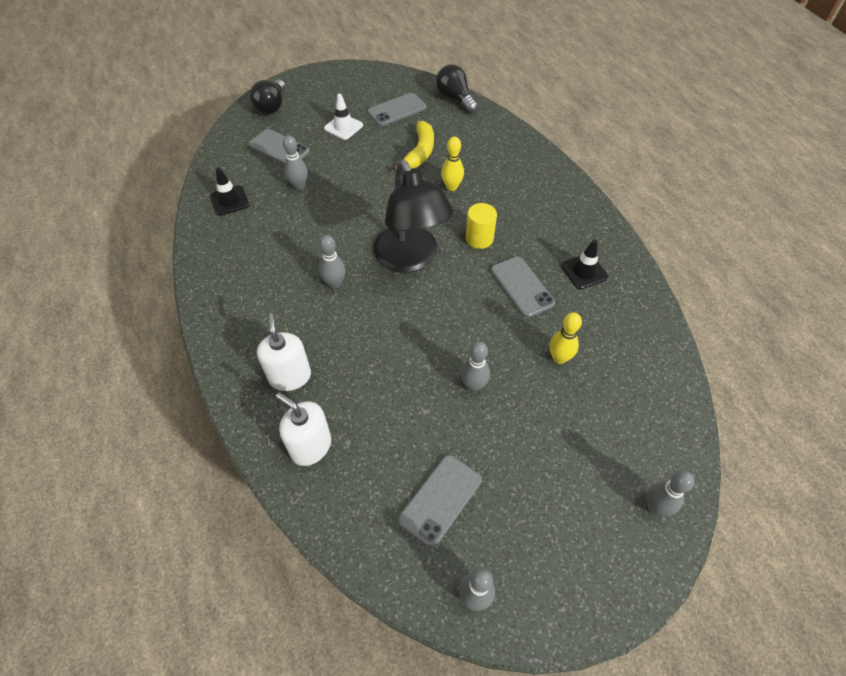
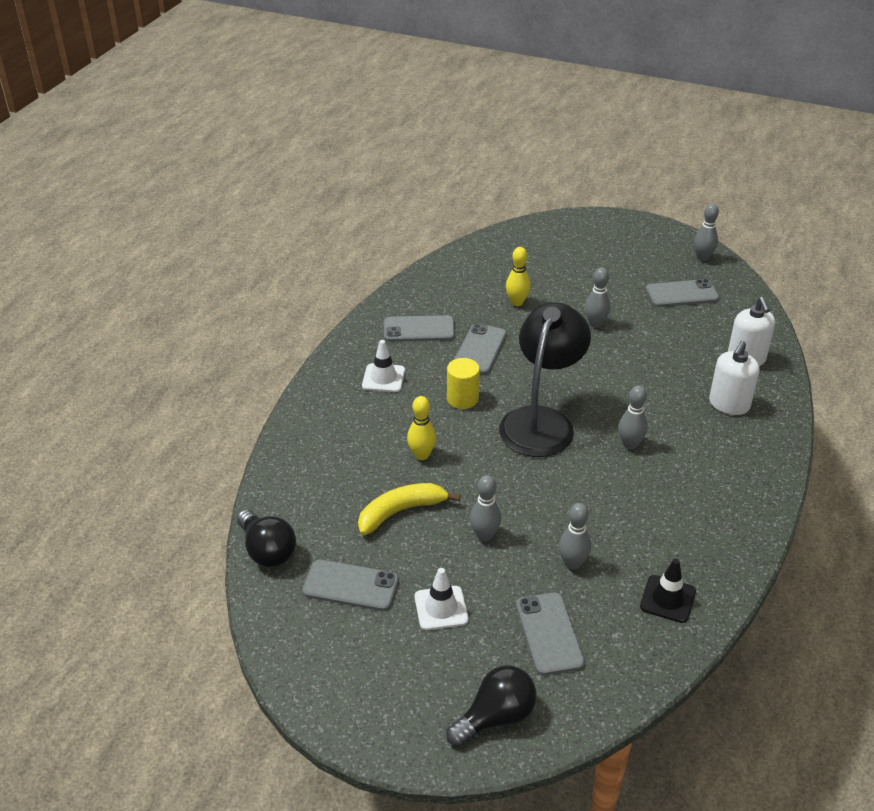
camera: 135 degrees left, 15 degrees down
black light bulb [436,64,478,113] -> black light bulb turned 45 degrees counterclockwise [237,509,296,567]
black traffic cone [561,239,608,289] -> grey phone [384,315,455,342]
grey bowling pin [646,470,694,516] -> grey bowling pin moved to [470,475,501,541]
none -> white traffic cone [362,340,405,392]

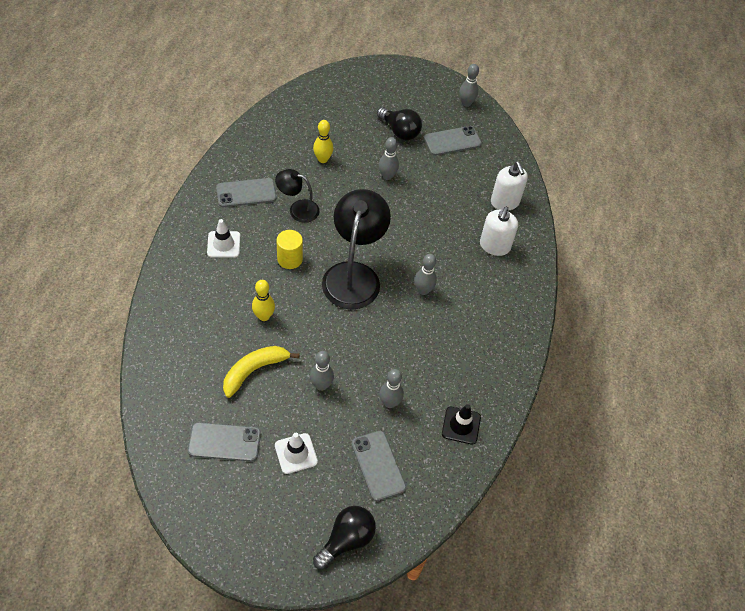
camera: 15 degrees left, 15 degrees up
black light bulb [237,509,296,567] -> black light bulb moved to [377,107,422,140]
grey phone [455,324,506,374] -> black lamp [275,169,320,223]

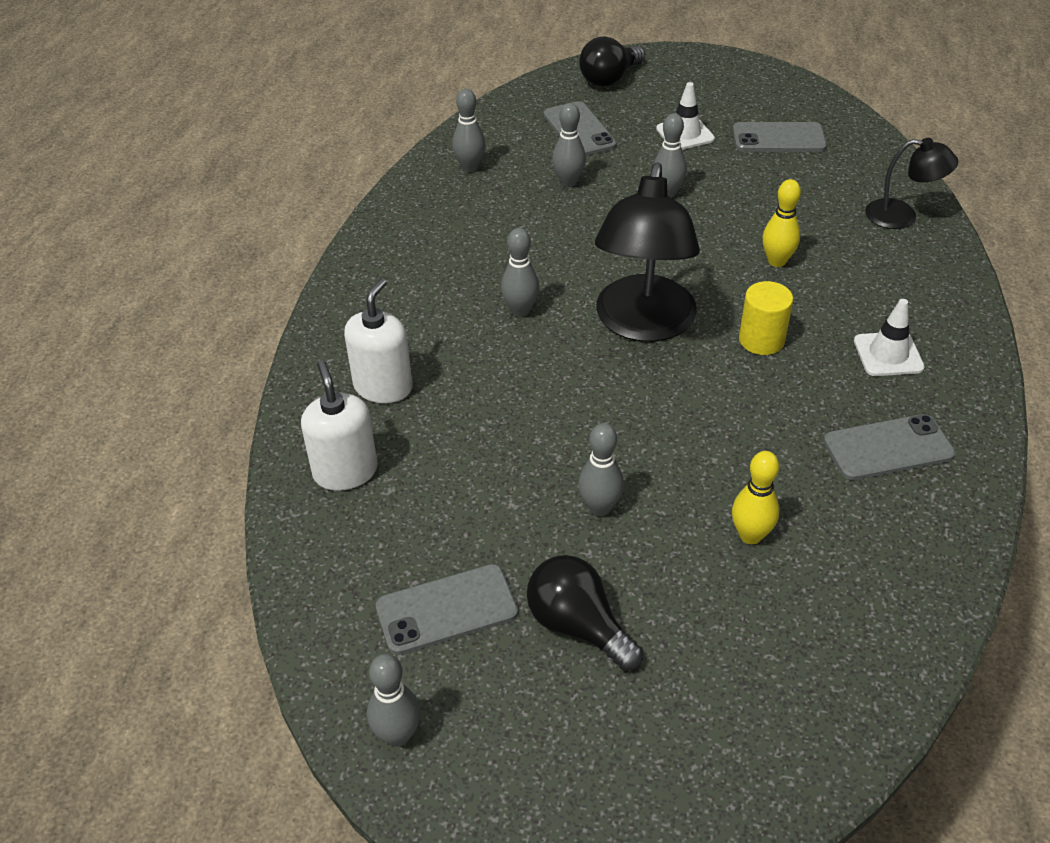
camera: 175 degrees left, 10 degrees down
yellow banana [223,346,300,398] -> none
black lamp [275,169,320,223] -> black lamp moved to [865,138,958,229]
black traffic cone [442,404,481,445] -> grey bowling pin [452,89,486,172]

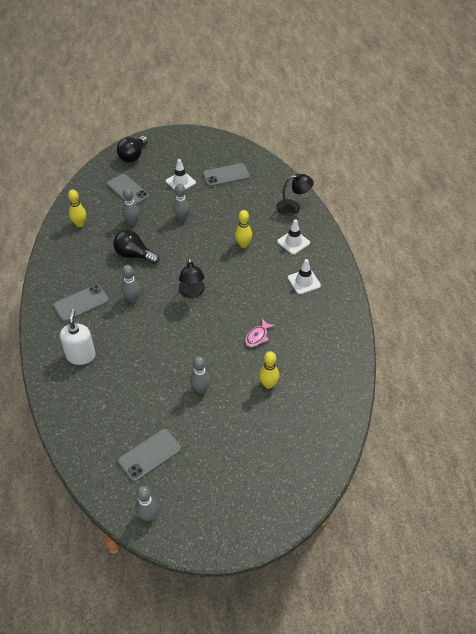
camera: 20 degrees left, 5 degrees up
white soap dispenser [301,361,378,491] -> none
grey bowling pin [452,89,486,172] -> yellow bowling pin [68,190,86,227]
black light bulb [527,555,643,671] -> black light bulb moved to [113,230,160,264]
black lamp [595,163,700,342] -> black lamp [179,258,205,298], size x0.54
yellow cylinder [739,281,793,355] -> none
grey phone [823,414,955,480] -> grey phone moved to [53,285,109,322]
none -> pink fish [245,319,275,347]
none -> white traffic cone [277,219,310,255]

